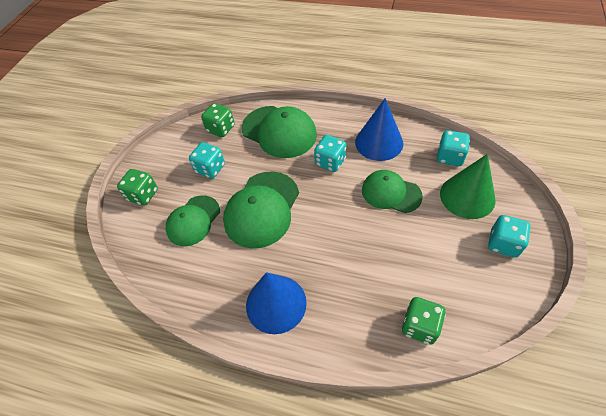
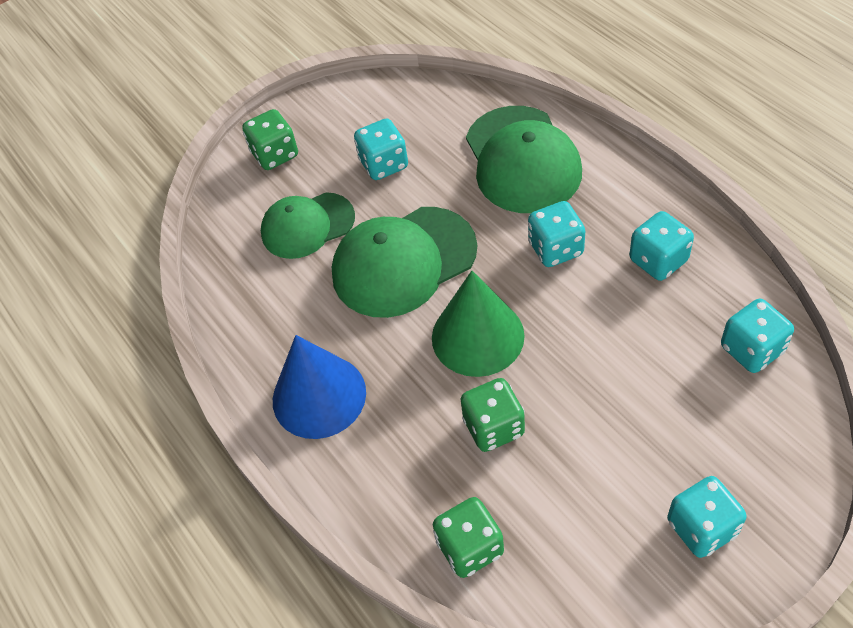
camera: 40 degrees right, 0 degrees up
green dice [201,103,235,137] -> green dice moved to [461,378,525,452]
blue cone [355,98,403,161] -> turquoise dice [629,211,694,281]
green cap [362,170,423,213] -> none
green cone [440,154,496,219] -> green cone moved to [432,271,525,377]

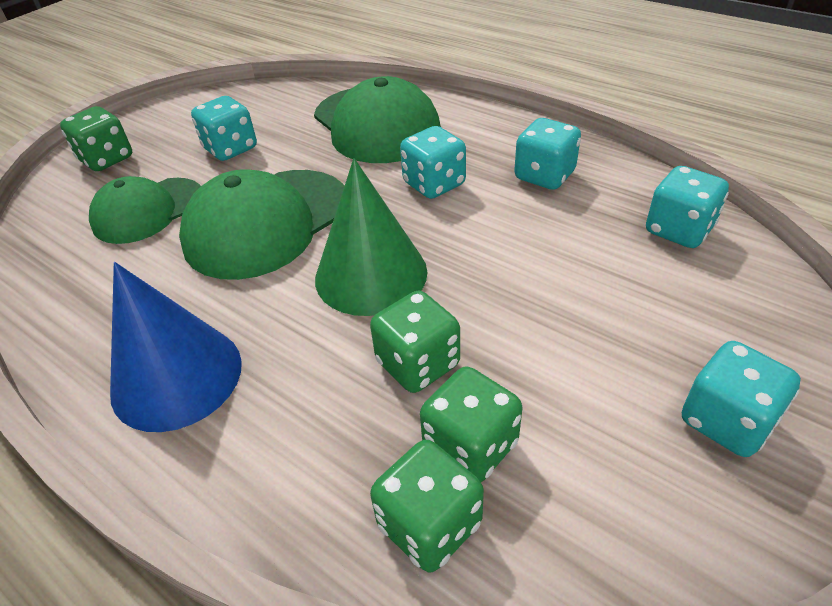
camera: 20 degrees left, 10 degrees down
none -> green dice [420,367,522,482]

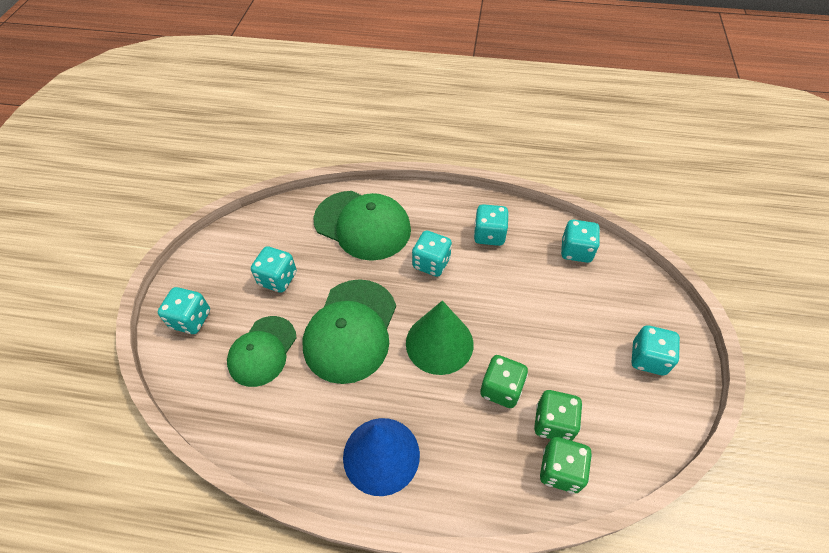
camera: 30 degrees left, 10 degrees up
green dice [60,106,132,171] -> turquoise dice [158,287,210,334]

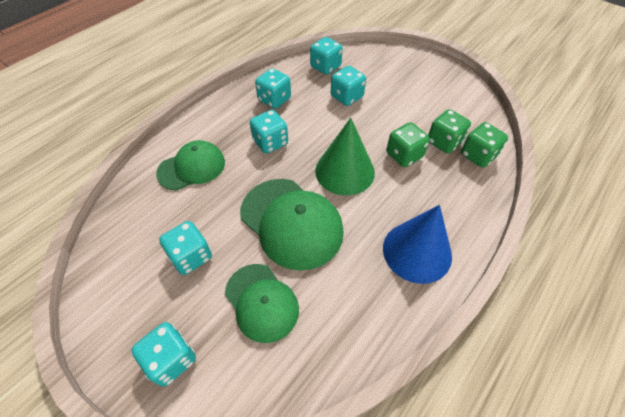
camera: 60 degrees left, 0 degrees up
green cap [313,191,411,261] -> green cap [156,140,225,191], size x0.66
turquoise dice [631,325,680,375] -> turquoise dice moved to [331,66,366,106]

